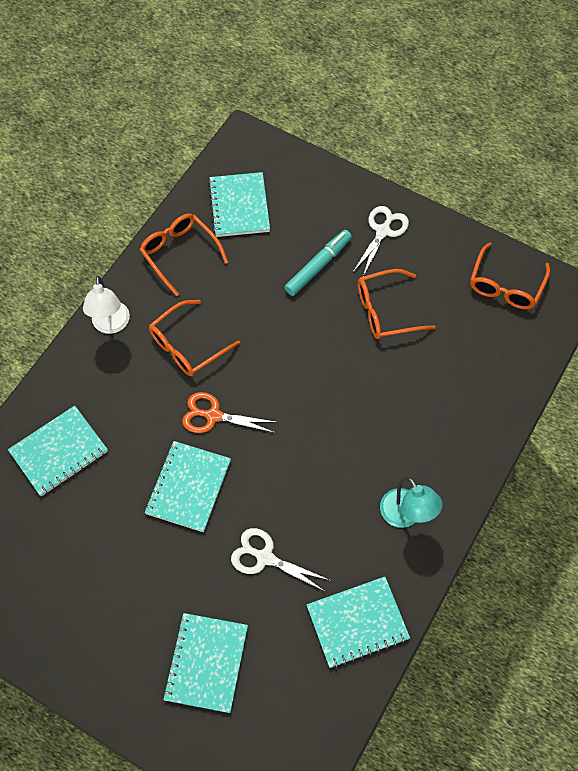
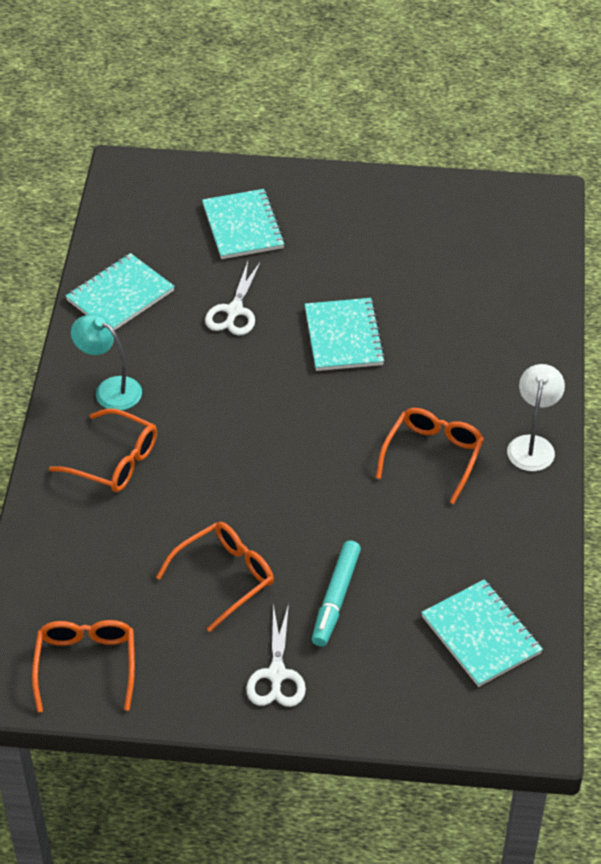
camera: 155 degrees right, 15 degrees down
turquoise notebook [8,406,108,496] -> none
white lamp [83,276,130,334] -> white lamp turned 45 degrees clockwise [507,364,565,471]
orange glasses [140,214,228,296] -> orange glasses moved to [49,409,157,492]
orange scissors [182,392,278,433] -> none
white scissors [231,528,331,591] -> white scissors turned 105 degrees clockwise [205,261,261,335]

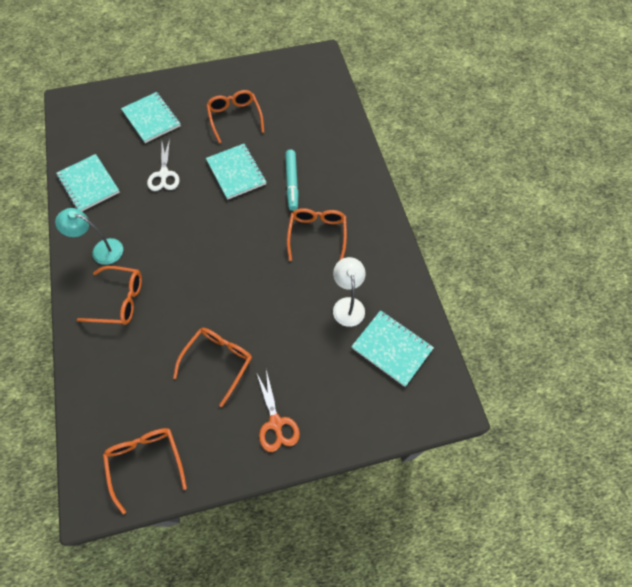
camera: 20 degrees left, 15 degrees up
turquoise notebook [65,253,175,330] -> turquoise notebook turned 60 degrees counterclockwise [56,154,120,211]
white scissors [246,604,306,707] -> orange scissors [257,370,300,452]
turquoise marker [312,540,361,647] -> turquoise marker moved to [285,150,299,211]
white lamp [507,364,565,471] -> white lamp moved to [333,257,365,327]
none -> orange glasses [206,90,264,143]

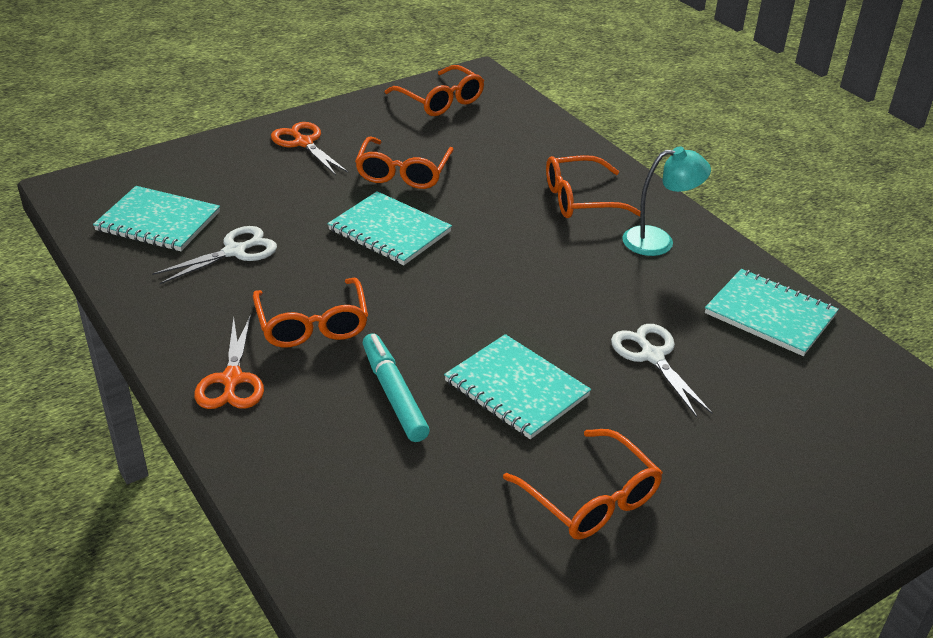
camera: 160 degrees right, 25 degrees down
turquoise notebook [121,92,181,143] -> turquoise notebook moved to [327,191,452,265]
white lamp [333,257,365,327] -> white scissors [152,226,277,284]
none -> orange scissors [194,315,264,409]

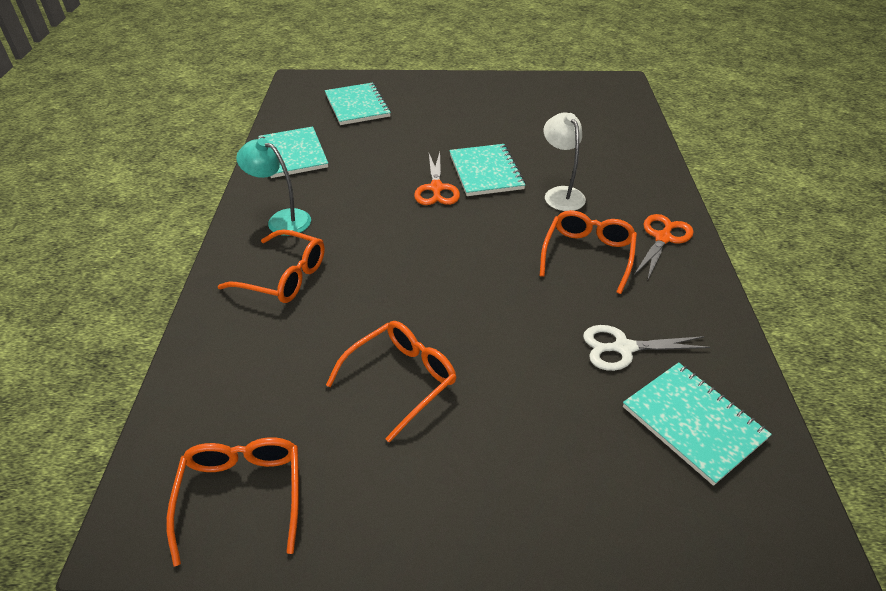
camera: 145 degrees left, 5 degrees up
orange scissors [271,122,348,175] -> orange scissors moved to [414,152,460,205]
turquoise notebook [327,191,452,265] -> turquoise notebook moved to [325,82,391,125]
turquoise marker [363,333,430,442] -> white lamp [544,112,586,211]
orange glasses [503,429,663,540] -> none
white scissors [611,324,712,417] -> none

